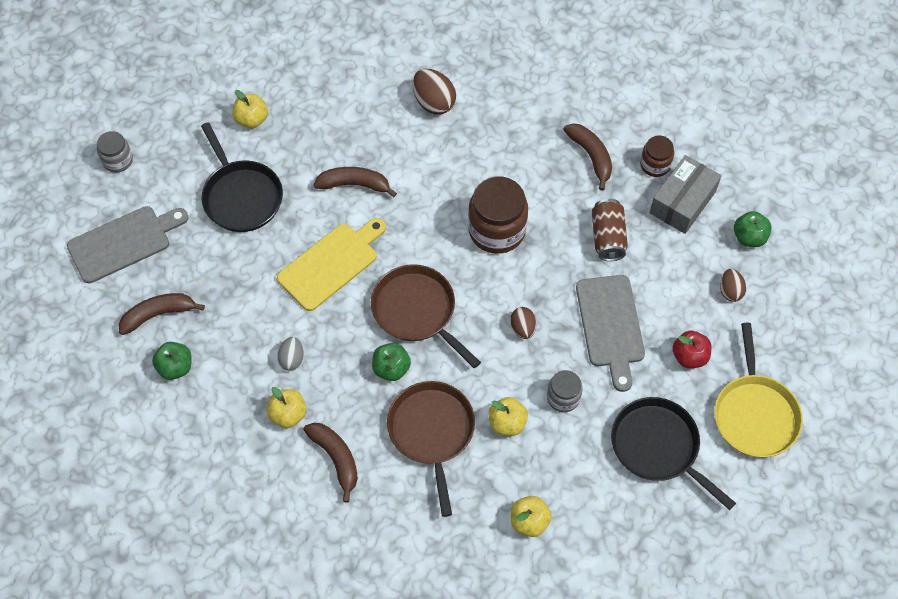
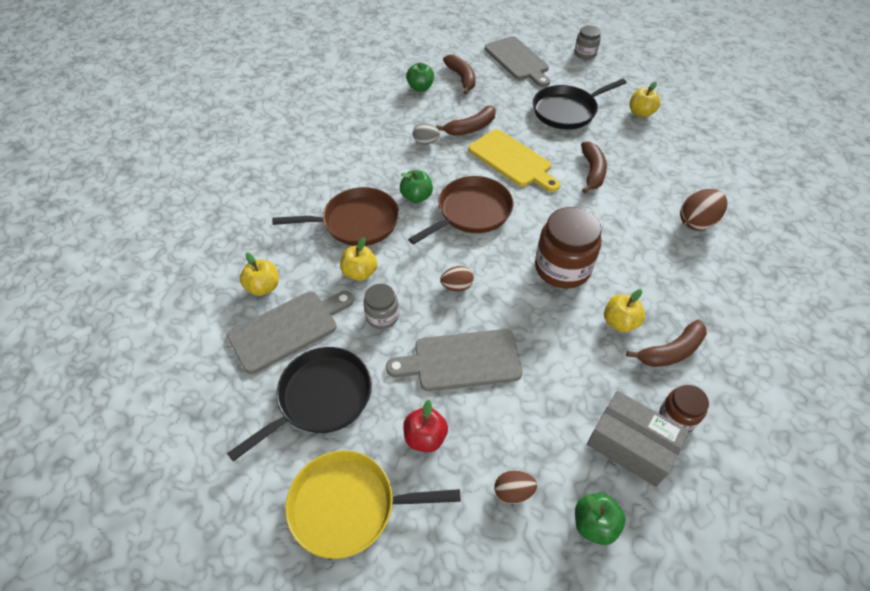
camera: 90 degrees right, 10 degrees down
yellow apple [267,387,307,428] -> yellow apple moved to [604,289,645,332]
brown banana [304,423,358,503] -> brown banana moved to [436,106,496,136]
brown can [592,199,628,261] -> none
none -> grey cutting board [227,291,354,374]

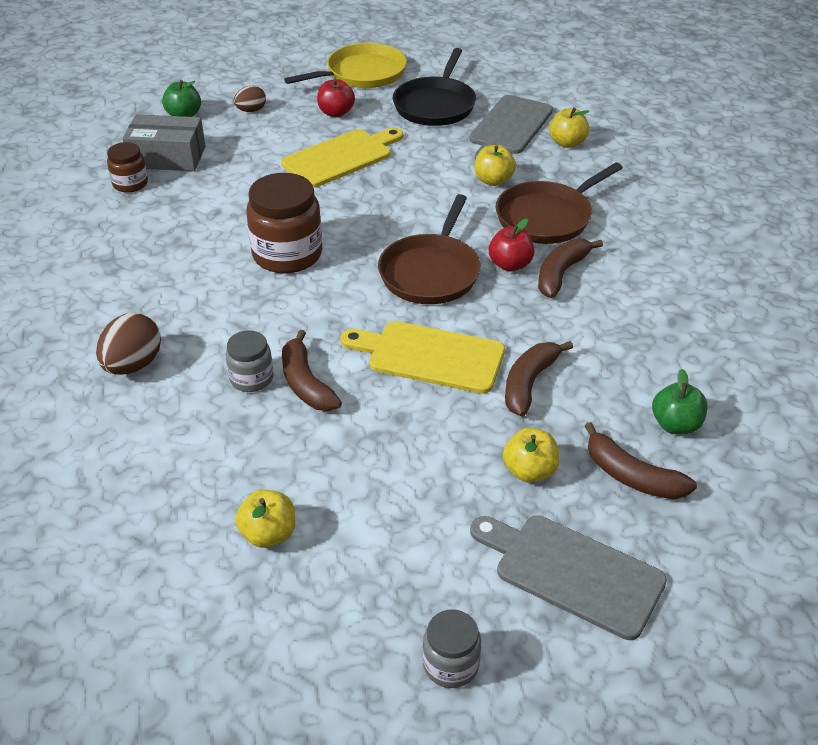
camera: 150 degrees right, 10 degrees down
grey jar [363,284,399,329] -> grey jar moved to [226,330,273,392]
grey cutting board [386,329,523,391] -> yellow cutting board [281,127,403,188]
green apple [400,170,433,203] -> red apple [489,218,535,272]
grey egg [413,123,440,144] -> none
brown egg [440,266,474,291] -> none
black pan [533,79,626,129] -> none
yellow apple [604,289,645,332] -> yellow apple moved to [503,428,560,483]
brown banana [626,319,707,367] -> brown banana moved to [538,239,603,298]

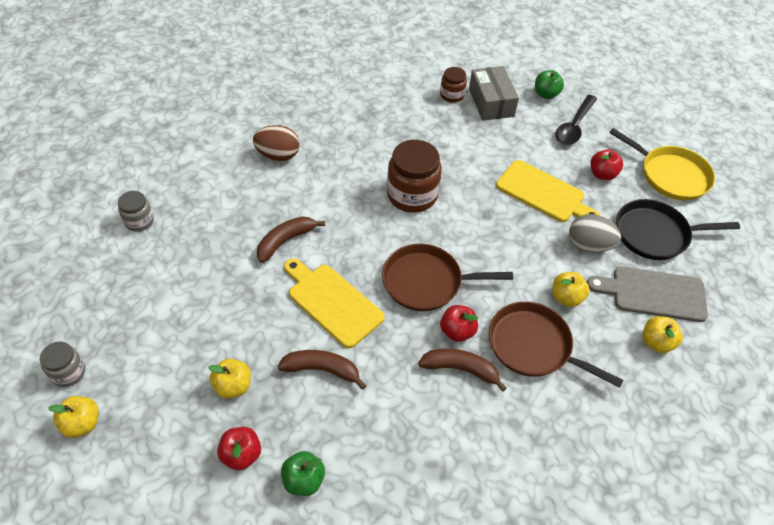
camera: 70 degrees right, 10 degrees up
grey jar [226,330,273,392] -> grey jar moved to [118,191,154,232]
brown egg [234,86,266,112] -> black spoon [555,95,597,145]
yellow apple [235,489,295,548] -> yellow apple moved to [48,396,99,438]
yellow cutting board [341,321,505,394] -> yellow cutting board turned 45 degrees counterclockwise [284,258,385,348]
grey cutting board [470,516,667,640] -> none
brown banana [585,422,697,499] -> red apple [217,427,261,470]
none -> grey egg [569,214,621,253]

